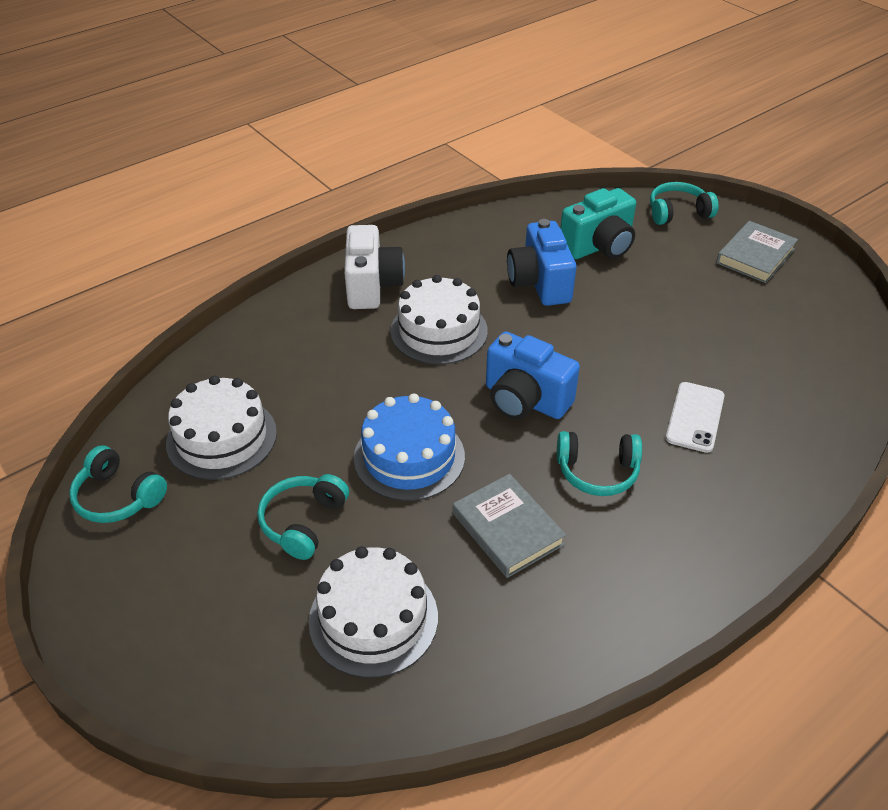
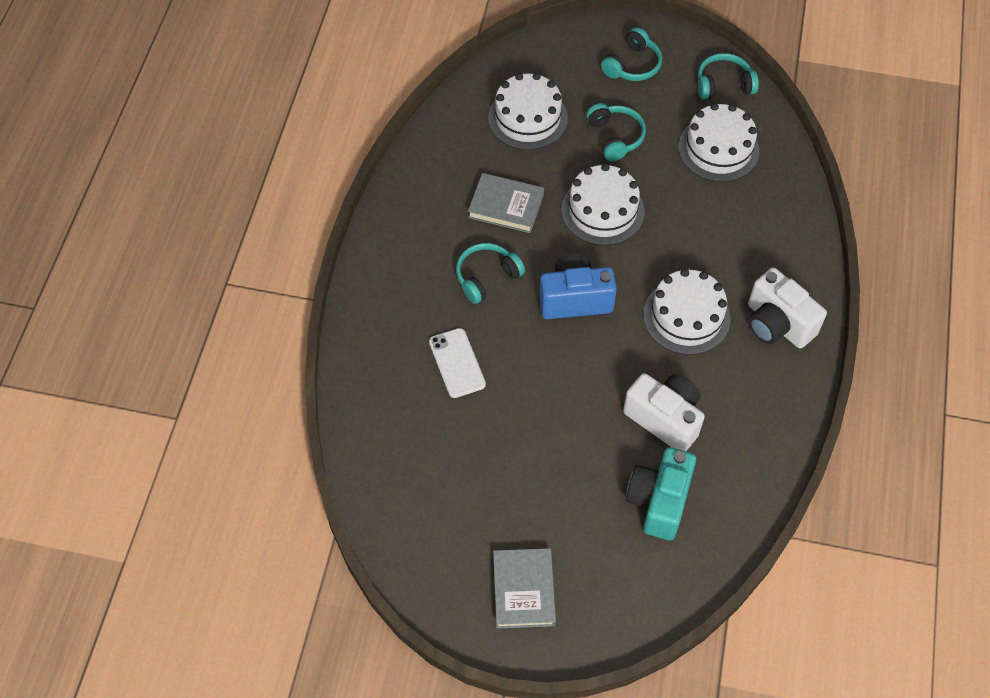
camera: 140 degrees right, 15 degrees up
blue cake [354,394,465,501] -> white cake [561,163,644,246]
blue camera [507,219,576,306] -> white camera [623,373,705,451]
turquoise headphones [650,182,718,225] -> turquoise headphones moved to [601,27,662,81]

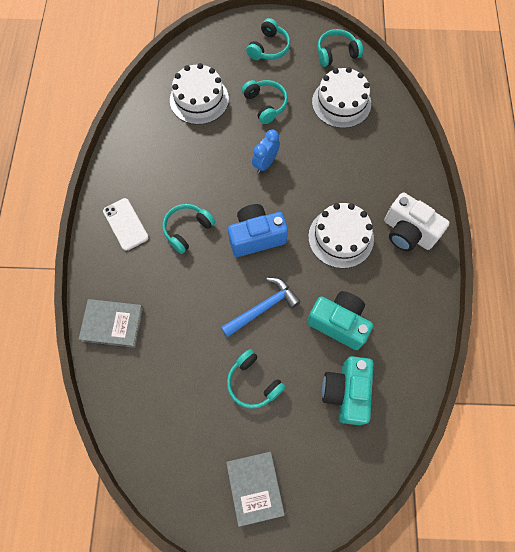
camera: 10 degrees left, 10 degrees up
white phone [429,328,486,398] -> white phone moved to [103,198,149,251]
grey book [468,173,544,233] -> grey book moved to [79,299,143,348]
white cake [561,163,644,246] -> blue clock [252,130,280,173]
white camera [623,373,705,451] -> turquoise camera [307,291,373,350]
none -> blue hammer [221,278,301,337]
none -> turquoise headphones [227,349,285,409]

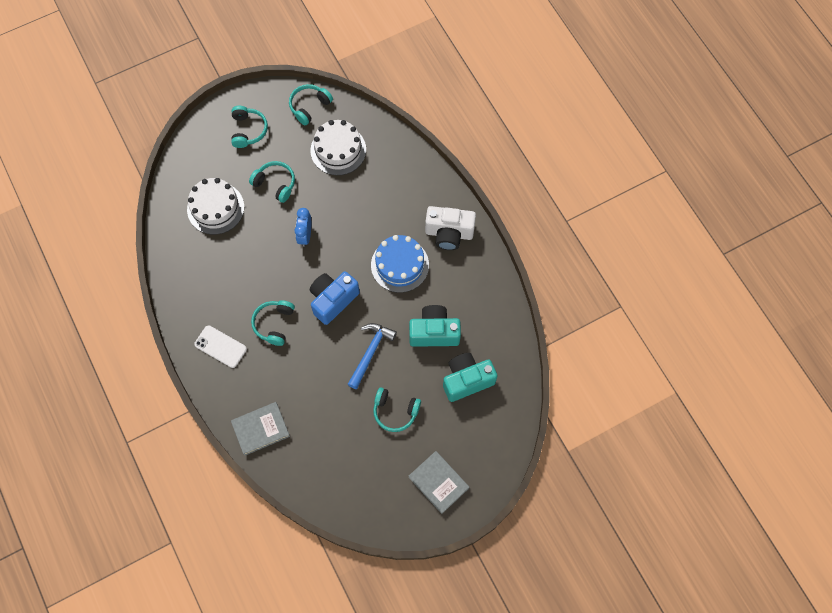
camera: 30 degrees left, 0 degrees up
white cake [308,203,374,269] -> blue cake [371,235,429,293]
turquoise camera [322,356,373,425] -> turquoise camera turned 90 degrees clockwise [443,353,498,402]

